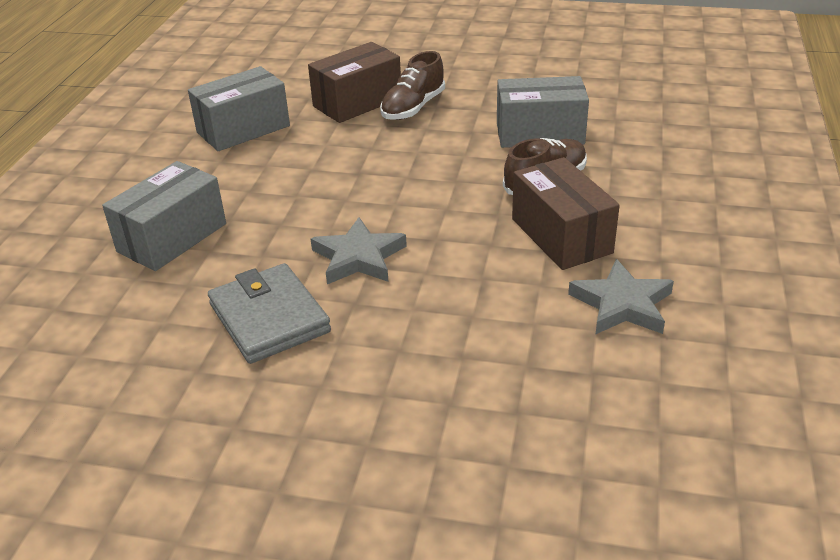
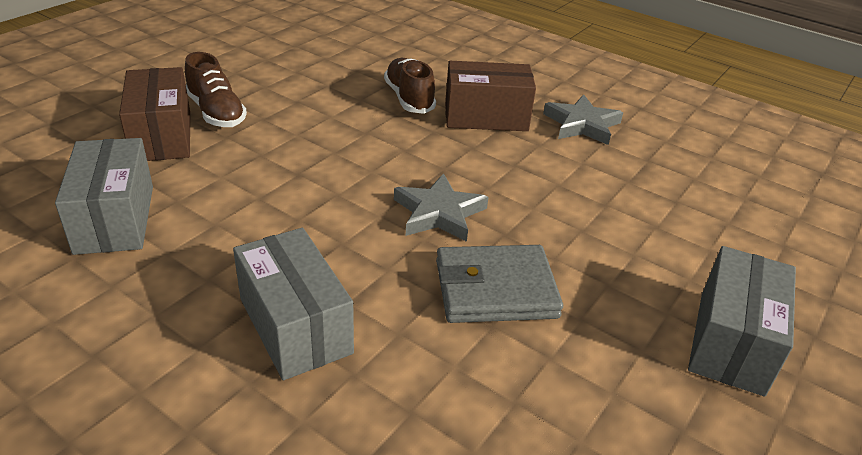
camera: 70 degrees left, 0 degrees up
grey box [497,76,589,148] -> grey box moved to [688,246,796,397]

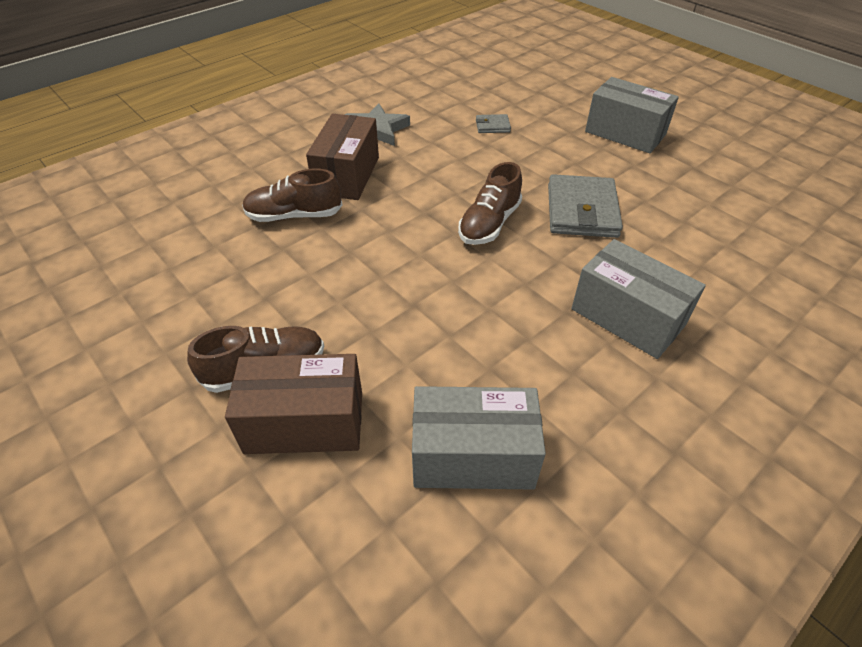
camera: 75 degrees left, 10 degrees up
grey box [233,228,354,380] -> grey box turned 60 degrees clockwise [572,239,706,359]
grey star [394,173,489,242] -> brown shoe [458,162,522,245]
none -> grey wallet [476,114,511,133]

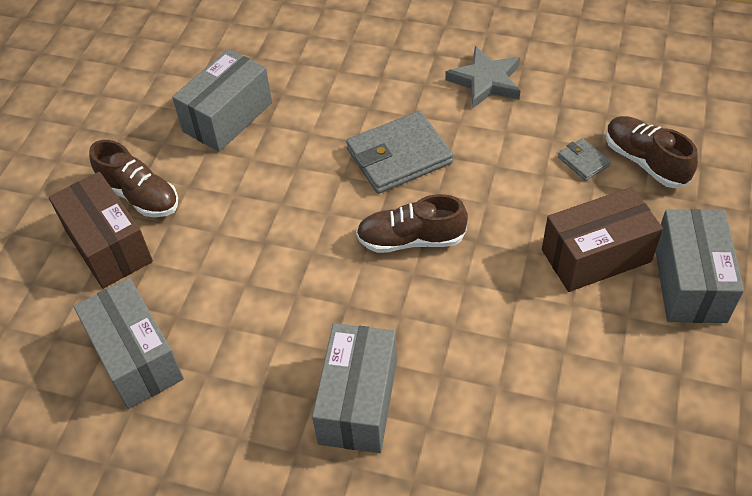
camera: 60 degrees right, 5 degrees up
brown shoe [242,169,343,222] -> brown shoe moved to [606,116,698,188]
brown box [306,114,379,200] -> brown box moved to [542,187,663,292]
grey wallet [548,174,623,238] -> grey wallet moved to [346,111,453,194]
none -> grey box [172,49,272,152]

